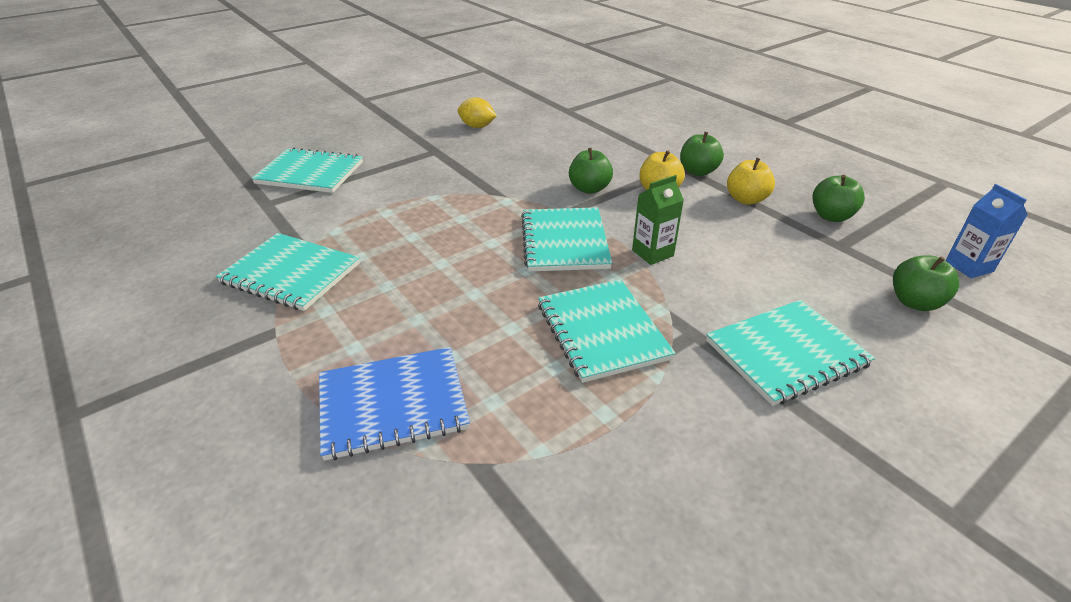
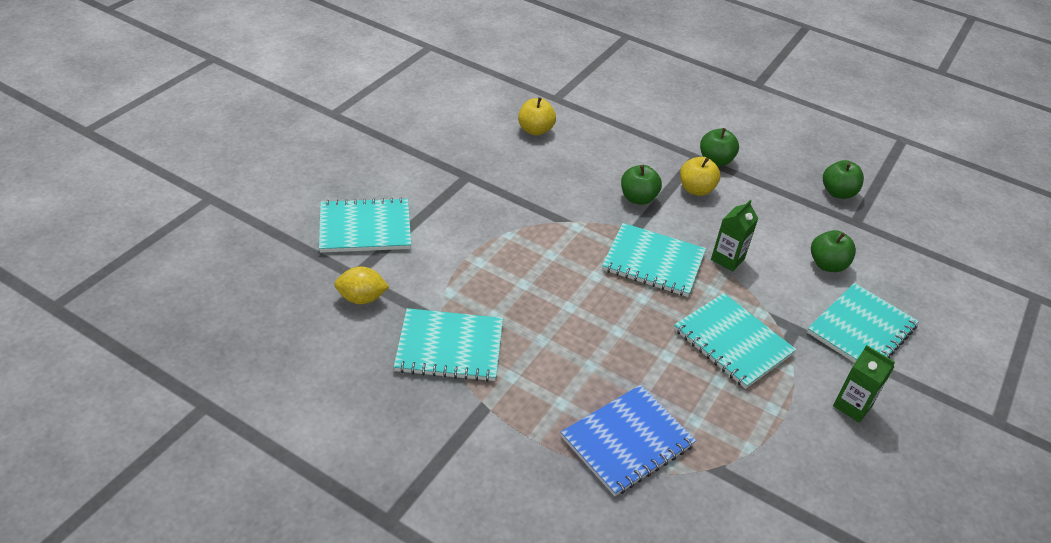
camera: 25 degrees left, 5 degrees up
yellow lemon [458,97,497,128] -> yellow lemon moved to [334,267,389,304]
turquoise notebook [521,207,612,271] -> turquoise notebook turned 45 degrees counterclockwise [602,223,706,297]
yellow apple [727,158,775,205] -> yellow apple moved to [518,97,556,136]
green apple [893,255,959,311] -> green apple moved to [811,230,856,272]
blue carton [945,184,1027,278] -> none
none -> green carton [833,345,895,423]

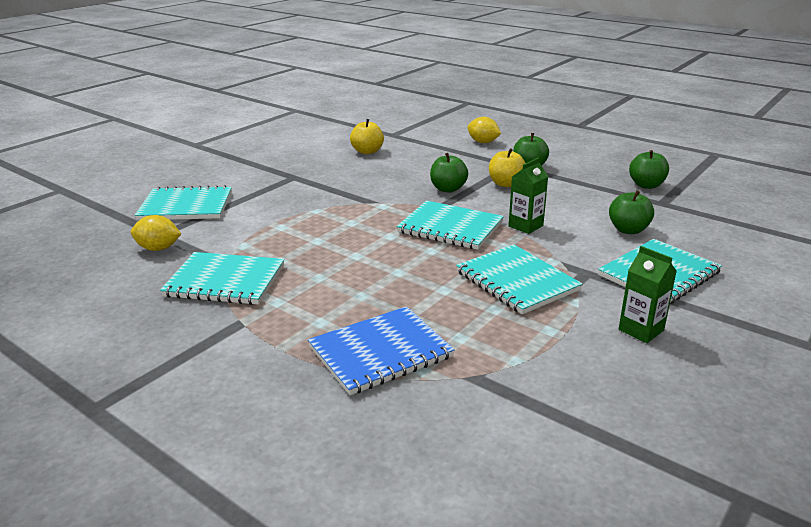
camera: 10 degrees right, 15 degrees down
none -> yellow lemon [468,117,501,143]

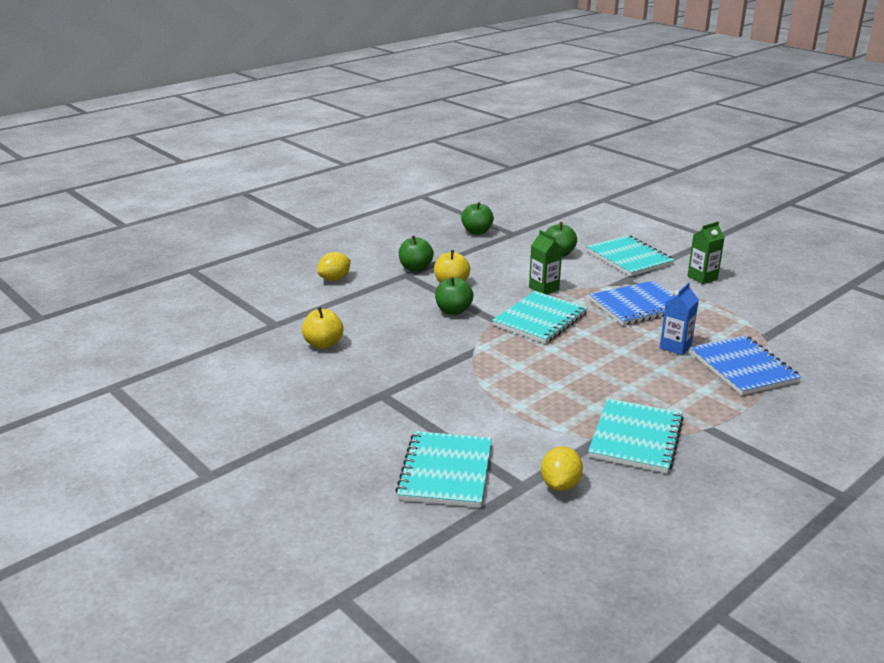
camera: 80 degrees left, 0 degrees up
turquoise notebook [456,244,583,314] -> blue notebook [590,281,673,325]
none -> blue carton [660,282,699,355]

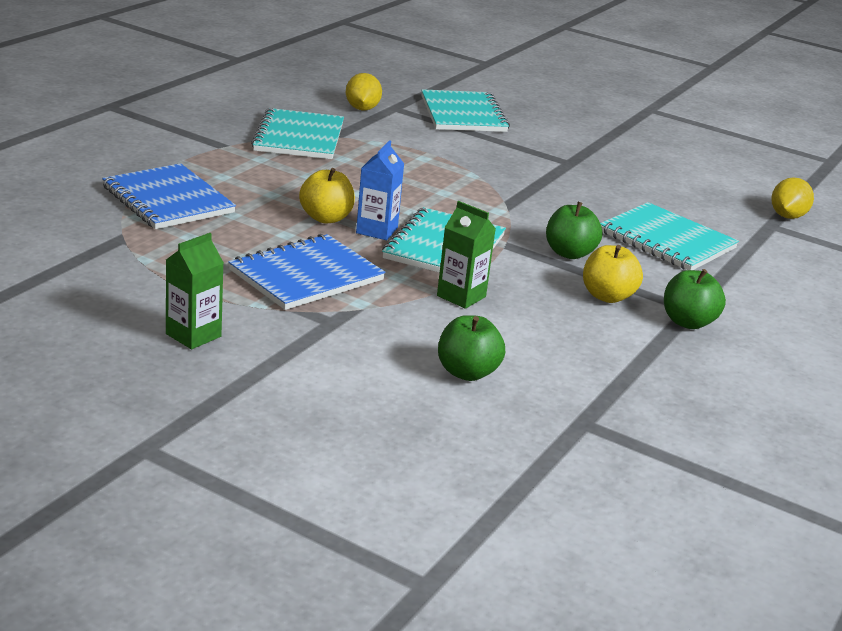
camera: 160 degrees right, 0 degrees up
yellow apple [302,307,343,349] -> yellow apple moved to [299,168,355,223]
yellow lemon [317,252,351,281] -> yellow lemon moved to [771,177,814,219]
green apple [461,202,494,235] -> none
turquoise notebook [586,235,674,276] -> turquoise notebook moved to [600,202,739,270]
blue carton [660,282,699,355] -> blue carton moved to [356,140,404,240]

